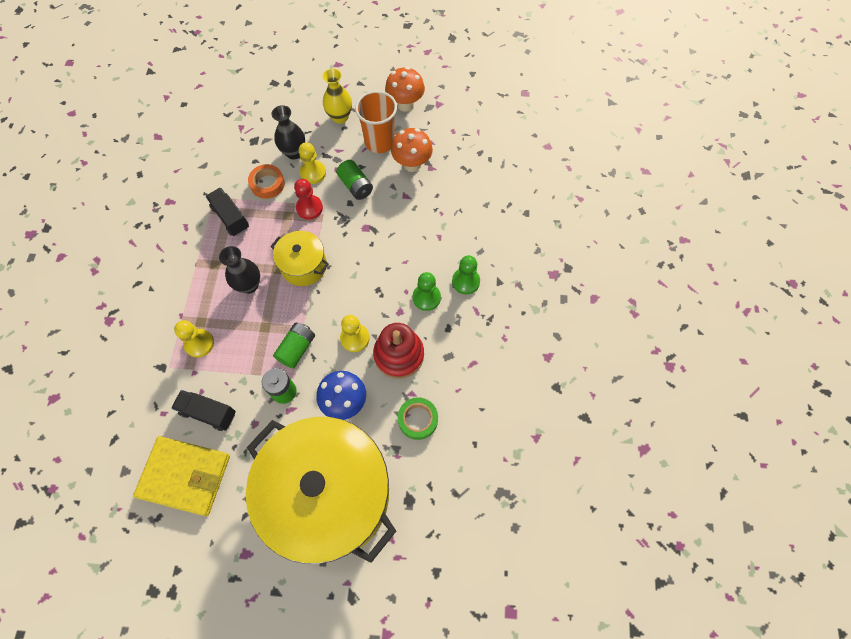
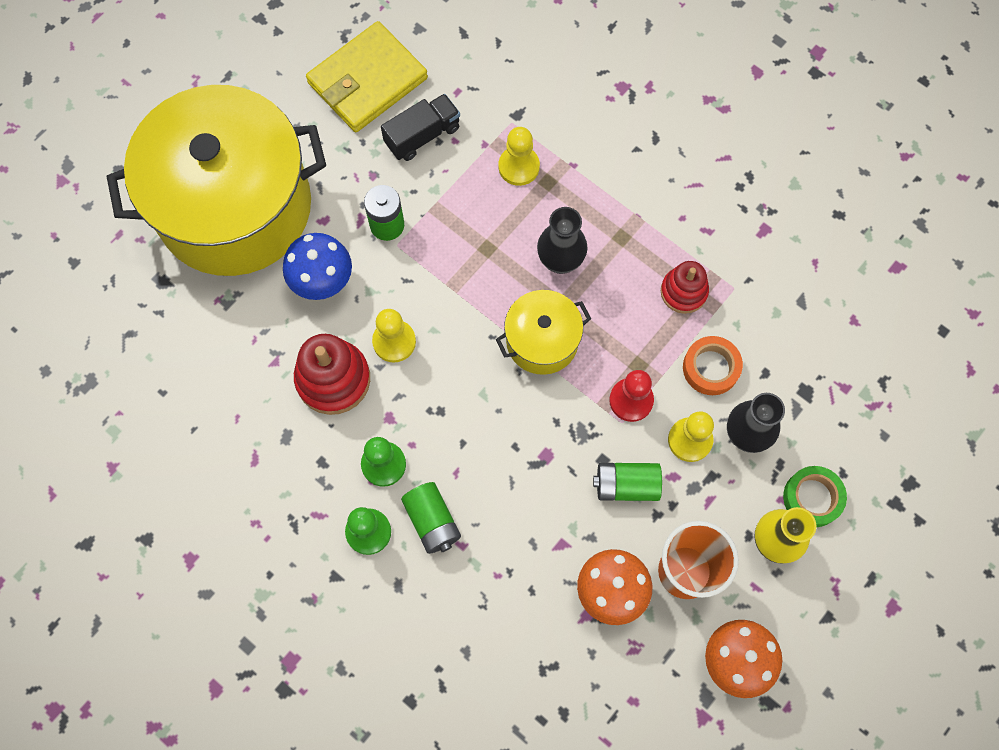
camera: 125 degrees right, 5 degrees up
black truck [206,188,249,236] -> red stacking toy [661,261,709,314]
green battery [273,323,315,369] -> green battery moved to [401,482,461,554]
green tape [398,397,438,440] -> green tape moved to [783,466,847,527]

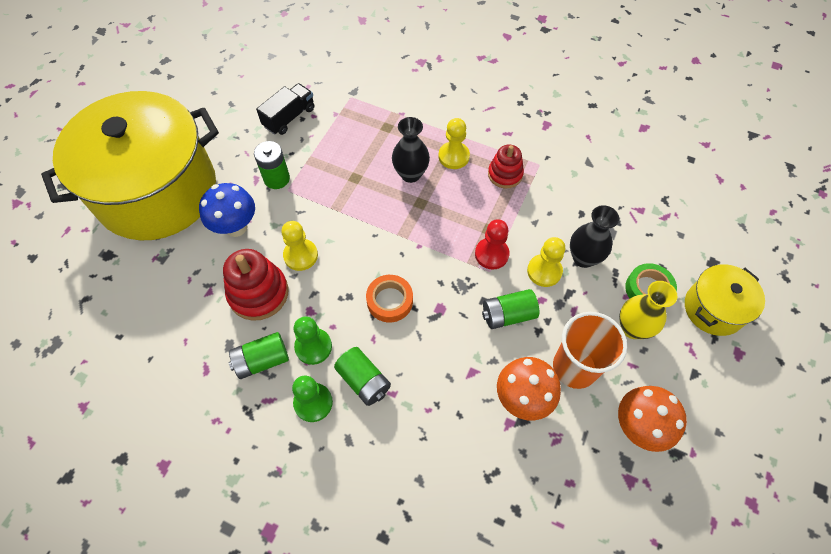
camera: 15 degrees left, 10 degrees down
yellow wallet [306,21,428,132] -> none
yellow pot [496,290,591,375] -> yellow pot moved to [685,264,765,336]
yellow pawn [499,127,540,186] -> yellow pawn moved to [439,118,470,169]
orange tape [683,336,743,395] -> orange tape moved to [366,275,413,322]
none -> green battery [229,332,289,379]

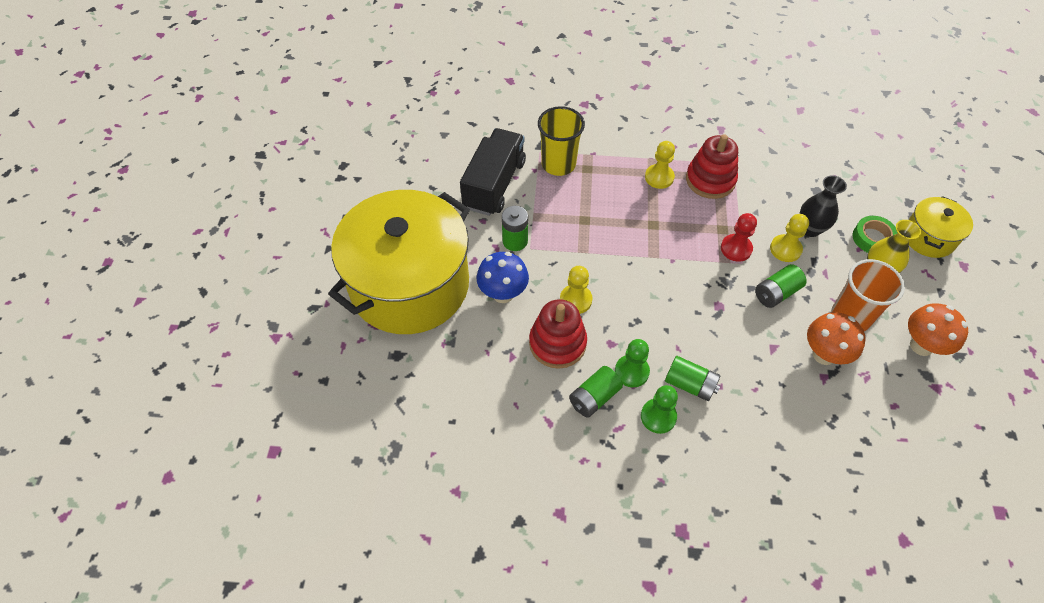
camera: 20 degrees left, 5 degrees down
black truck [256,83,314,135] -> black truck [460,128,526,216], size x1.66
orange tape [366,275,413,322] -> none
black vase [392,117,430,183] -> none
red stacking toy [488,145,524,188] -> red stacking toy [686,134,738,199], size x1.55
none -> yellow cup [538,106,585,176]

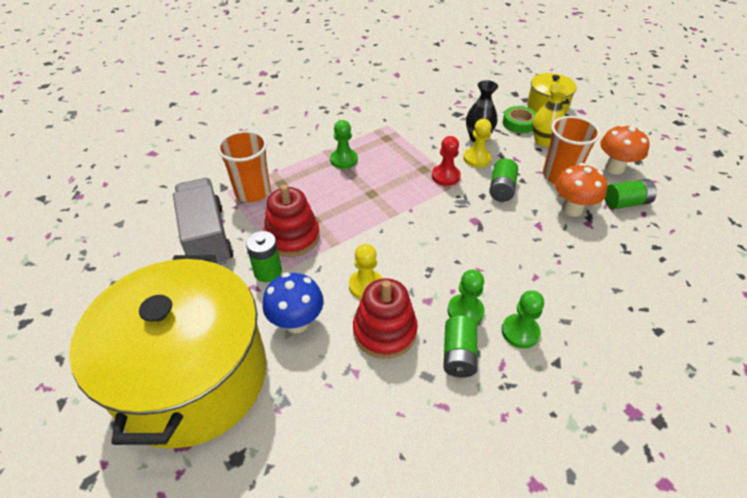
camera: 40 degrees left, 10 degrees down
black truck [460,128,526,216] -> grey truck [173,178,234,265]
yellow cup [538,106,585,176] -> orange cup [217,131,270,202]
yellow pawn [645,141,675,189] -> green pawn [330,120,358,169]
green battery [665,356,720,401] -> green battery moved to [605,179,657,209]
red stacking toy [686,134,738,199] -> red stacking toy moved to [264,185,320,257]

